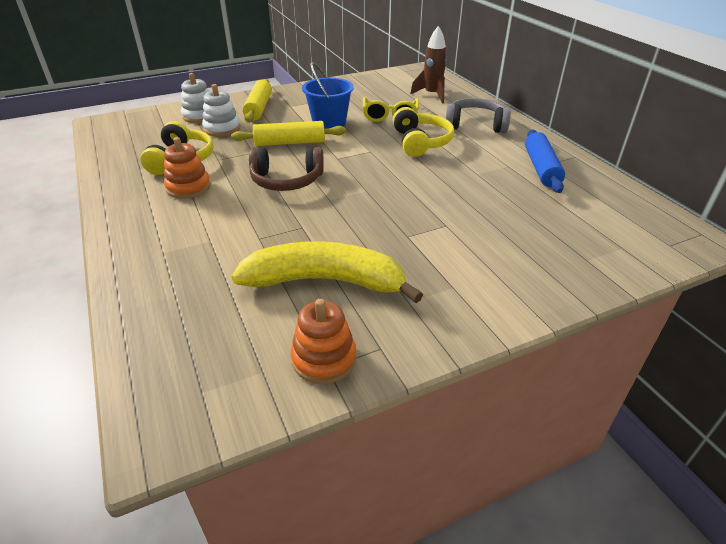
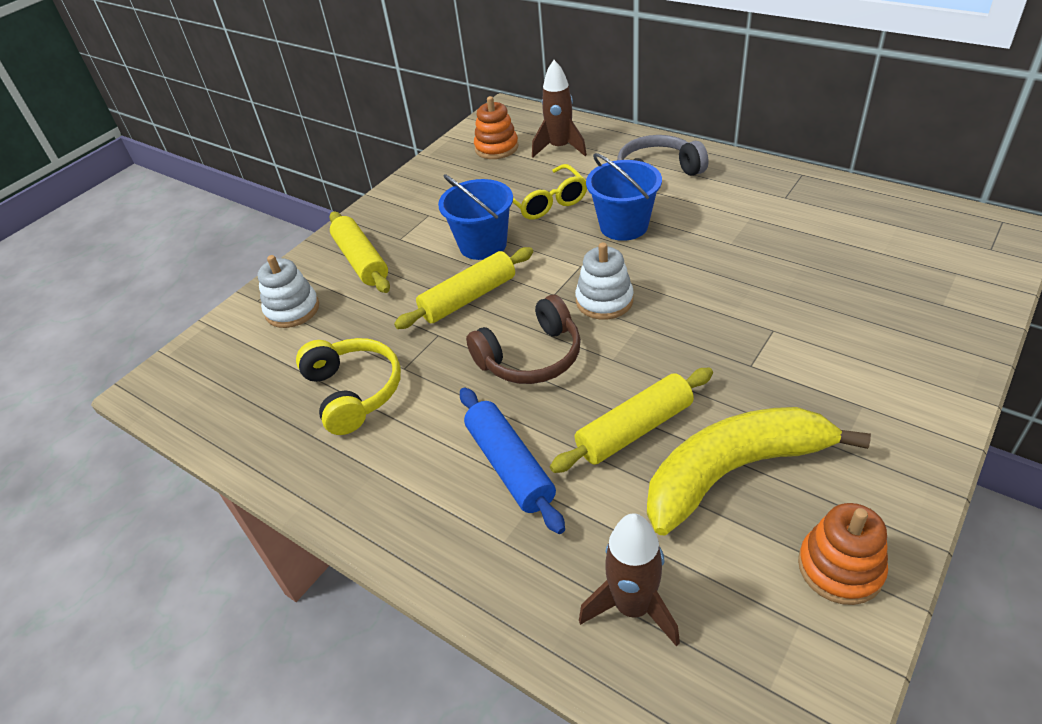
camera: 25 degrees left, 5 degrees up
orange stacking toy [164,137,211,199] -> orange stacking toy moved to [474,96,519,159]
white stacking toy [202,84,240,136] -> white stacking toy moved to [575,242,634,320]
yellow headphones [393,107,454,157] -> blue bucket [586,153,662,241]
blue rolling pin [525,129,565,193] -> blue rolling pin moved to [460,388,565,534]
none -> yellow rolling pin [550,368,713,473]
none -> brown rocket [579,513,680,647]

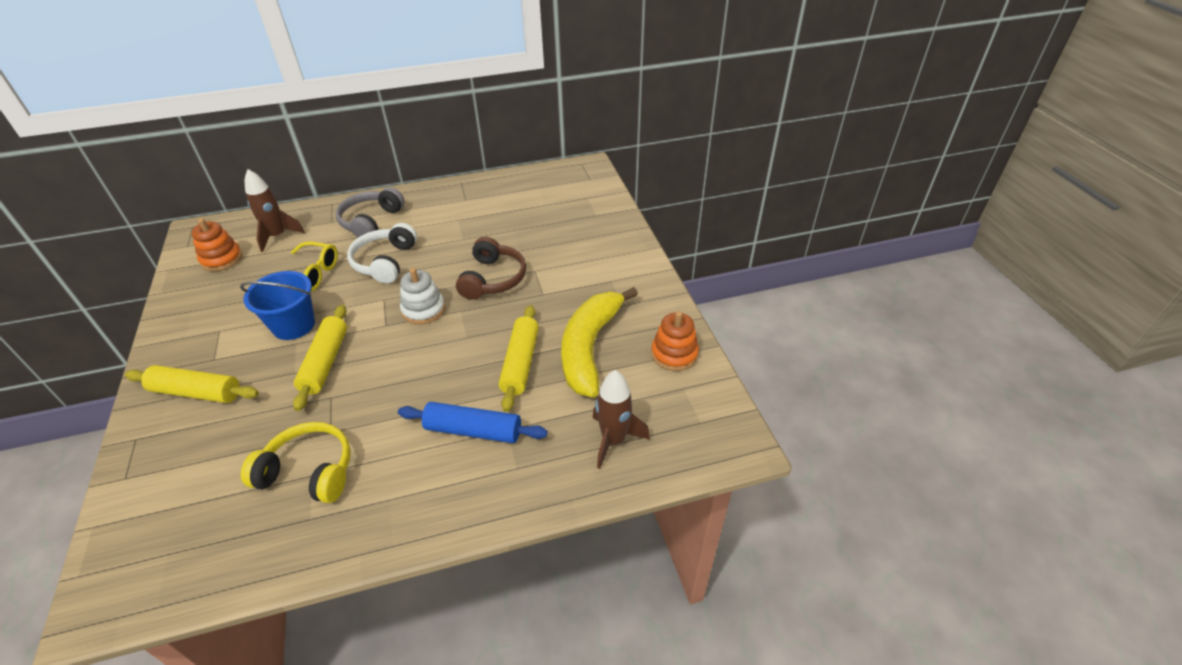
camera: 55 degrees left, 0 degrees up
white stacking toy [258,255,319,328] -> none
brown headphones [466,295,581,384] -> brown headphones moved to [456,237,526,300]
blue bucket [586,153,662,241] -> white headphones [347,223,417,284]

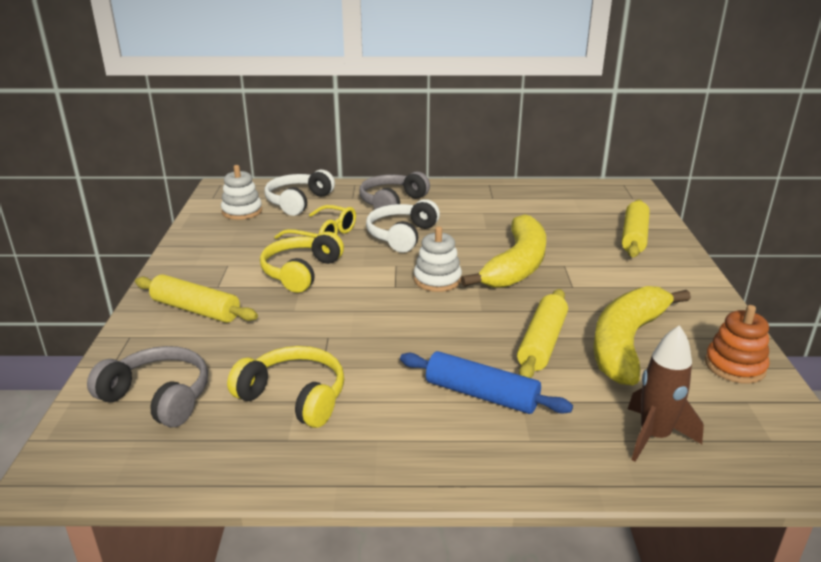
camera: 15 degrees right, 15 degrees down
orange stacking toy [191,218,242,271] -> white stacking toy [221,165,262,220]
blue bucket [240,271,315,340] -> yellow headphones [260,231,344,293]
brown rocket [245,169,305,252] -> white headphones [264,170,335,216]
yellow rolling pin [293,305,347,411] -> yellow rolling pin moved to [622,199,650,257]
brown headphones [456,237,526,300] -> yellow banana [461,214,546,288]
none -> grey headphones [87,346,208,427]

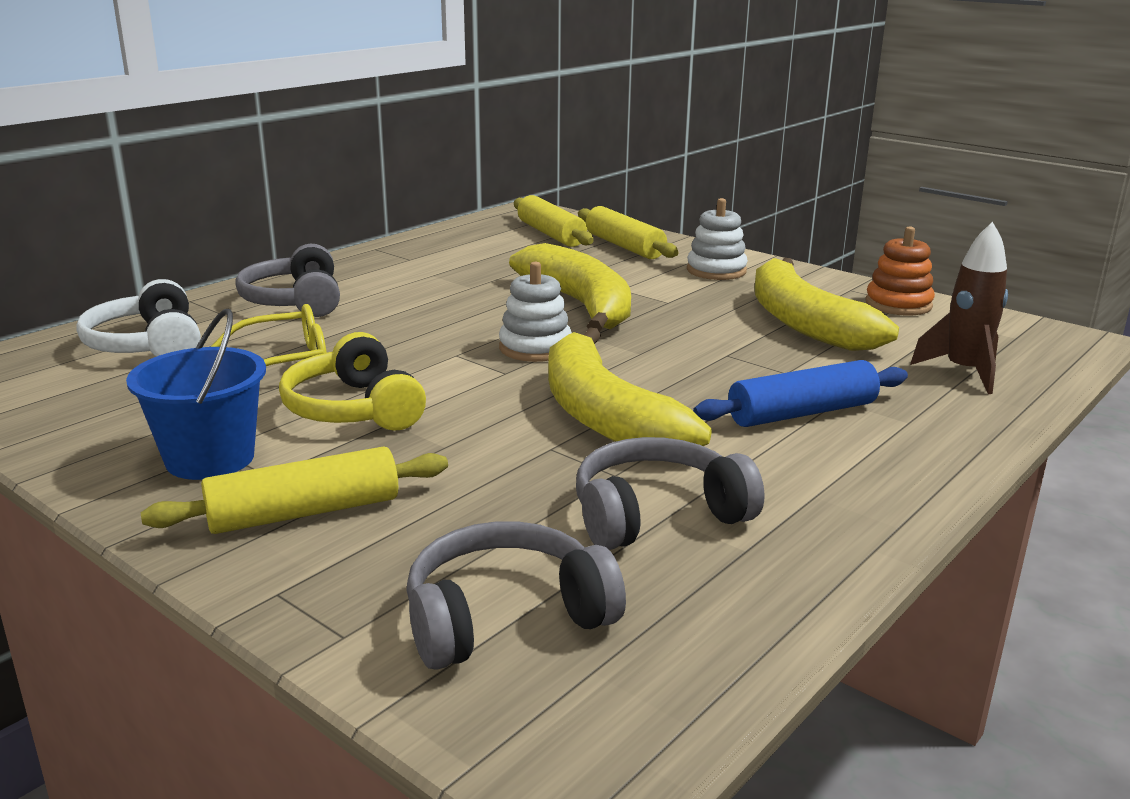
camera: 50 degrees left, 5 degrees down
white stacking toy [221,165,262,220] -> white stacking toy moved to [687,198,748,280]
yellow headphones [227,346,344,428] -> grey headphones [576,437,764,550]
white headphones [366,199,440,253] -> none
yellow rolling pin [517,289,568,378] -> yellow rolling pin moved to [514,195,594,247]
none -> blue bucket [126,309,266,480]
none -> yellow banana [548,327,711,446]

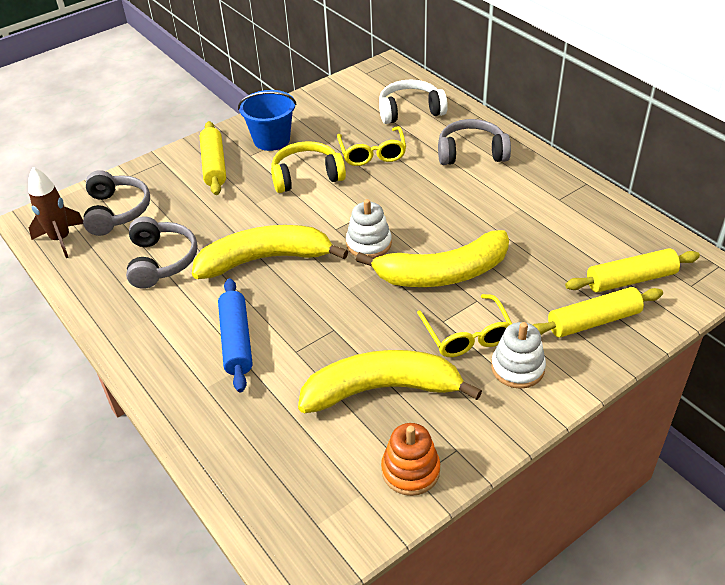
camera: 105 degrees right, 20 degrees up
brown rocket [910,222,1008,394] -> brown rocket moved to [28,167,83,258]
none -> yellow glasses [417,294,512,357]

